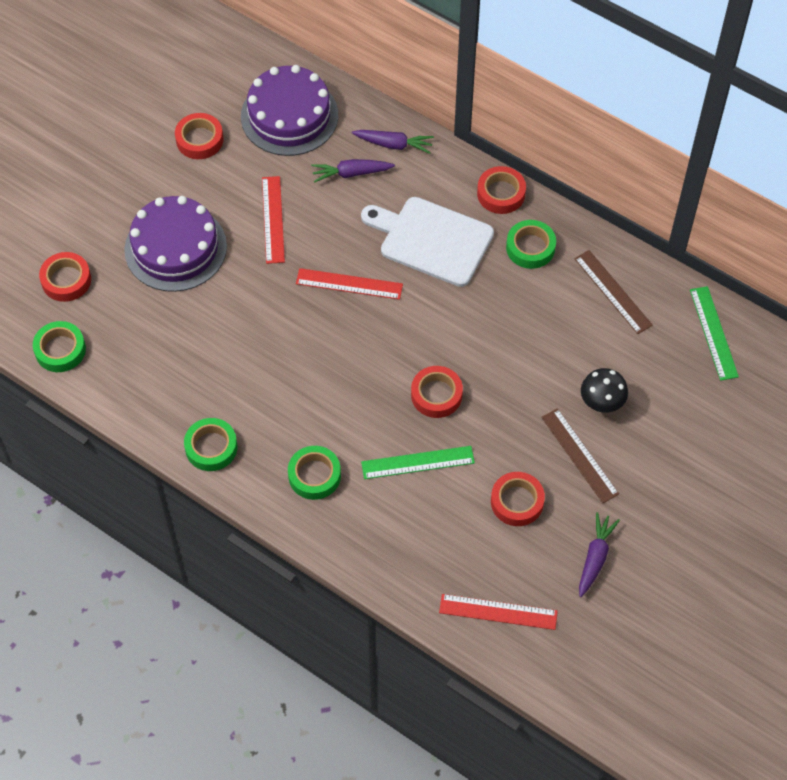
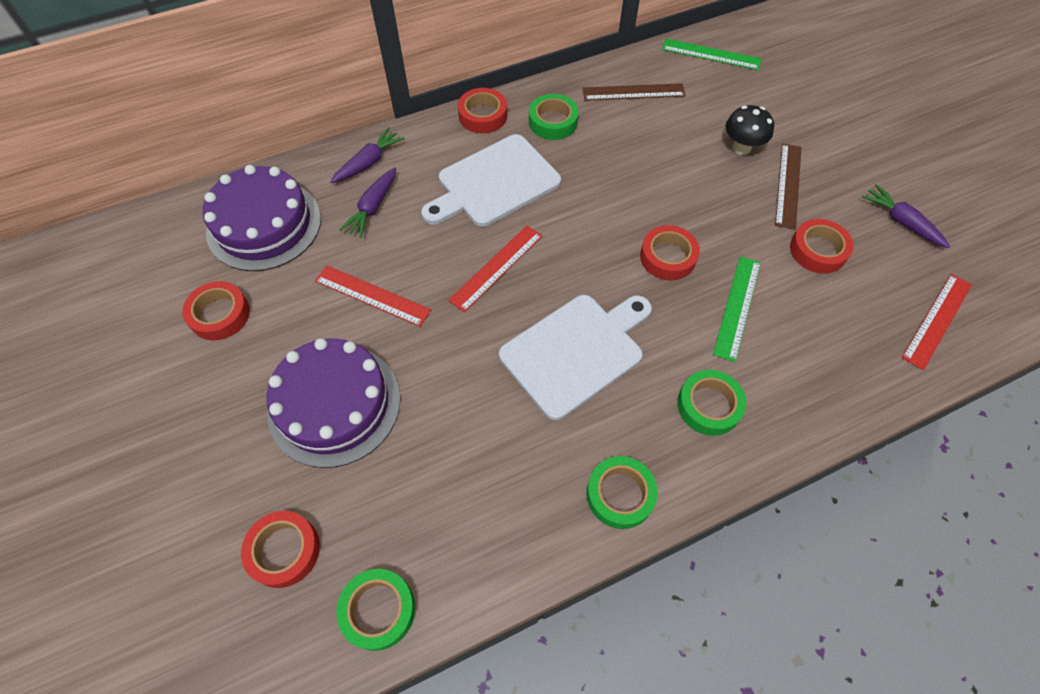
camera: 60 degrees left, 0 degrees up
brown ruler [541,408,619,503] -> brown ruler turned 75 degrees counterclockwise [775,144,802,230]
none -> white cutting board [499,295,652,420]

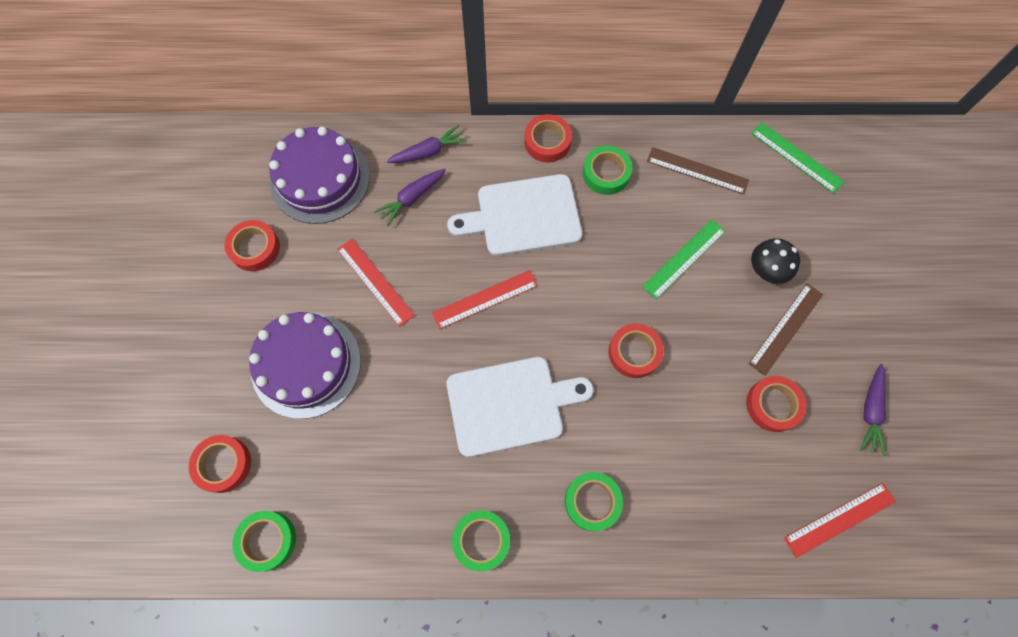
camera: 25 degrees right, 10 degrees up
green ruler [713,256,761,362] -> green ruler moved to [642,220,726,299]
purple carrot [862,184,950,248] -> purple carrot turned 150 degrees counterclockwise [860,364,886,456]

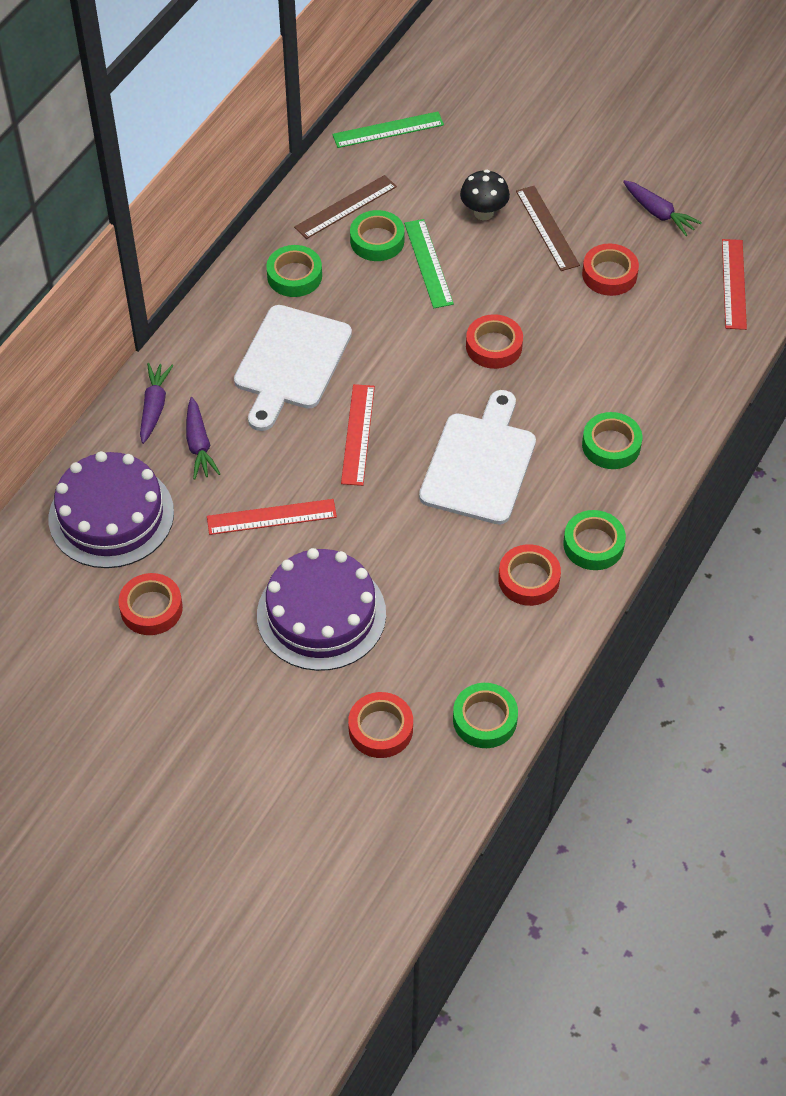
camera: 60 degrees left, 15 degrees down
red tape [524,114,572,163] -> red tape moved to [498,544,561,606]
none -> green tape [350,210,404,261]

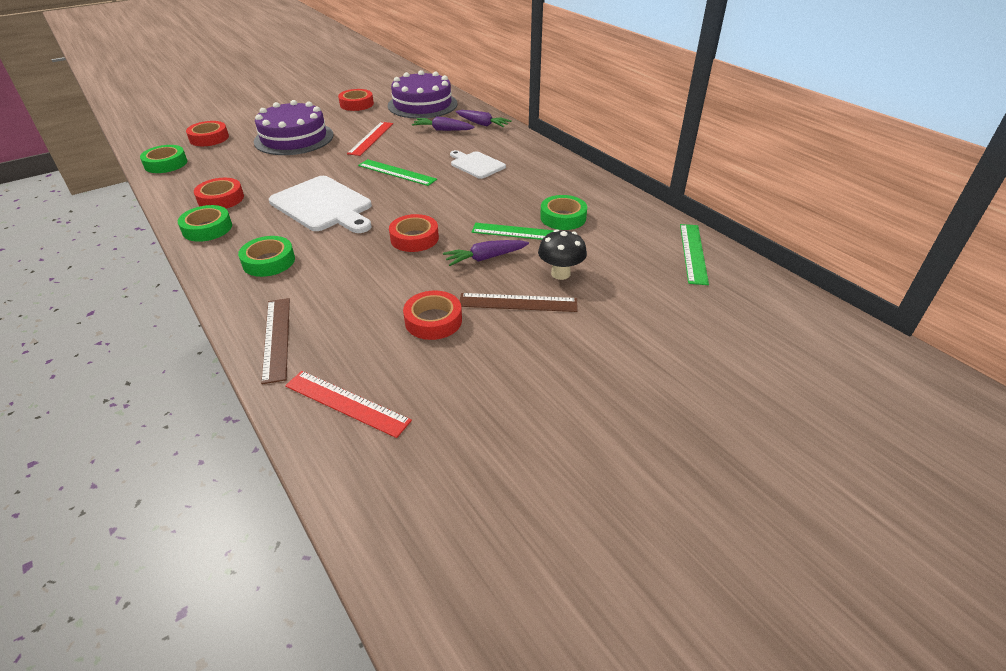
camera: 115 degrees right, 15 degrees down
white cutting board [234,305,352,431] -> white cutting board [450,150,506,179], size x0.59
green tape [266,245,322,297] -> none
brown ruler [294,175,397,239] -> brown ruler moved to [261,298,290,384]
red ruler [341,384,375,486] -> green ruler [358,159,437,186]
purple carrot [623,180,702,236] -> purple carrot moved to [443,240,529,266]

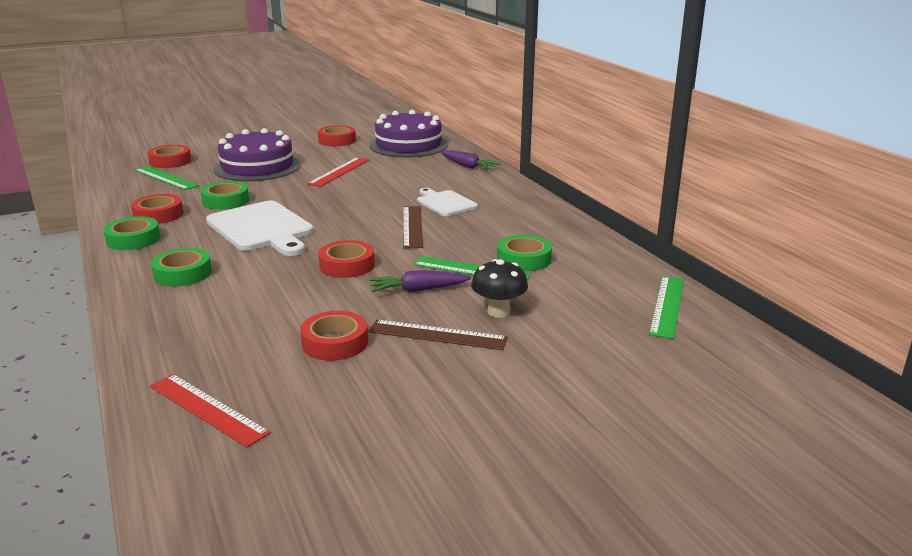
camera: 10 degrees right, 15 degrees down
green tape [140,145,187,173] -> green tape moved to [200,181,249,210]
brown ruler [261,298,290,384] -> brown ruler moved to [403,206,423,248]
green ruler [358,159,437,186] -> green ruler moved to [135,166,199,190]
purple carrot [412,116,475,131] -> none

